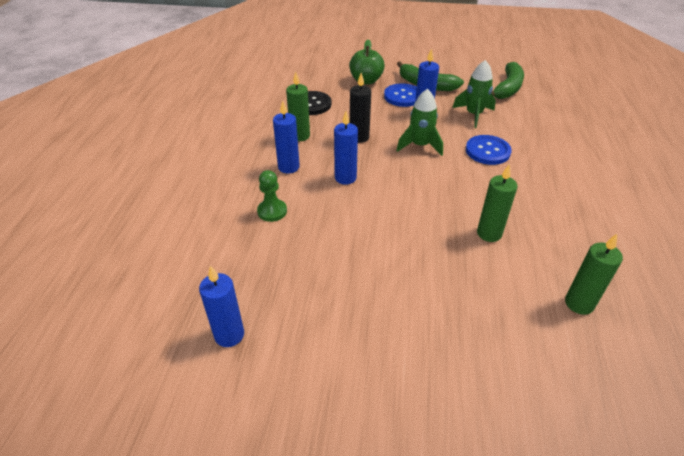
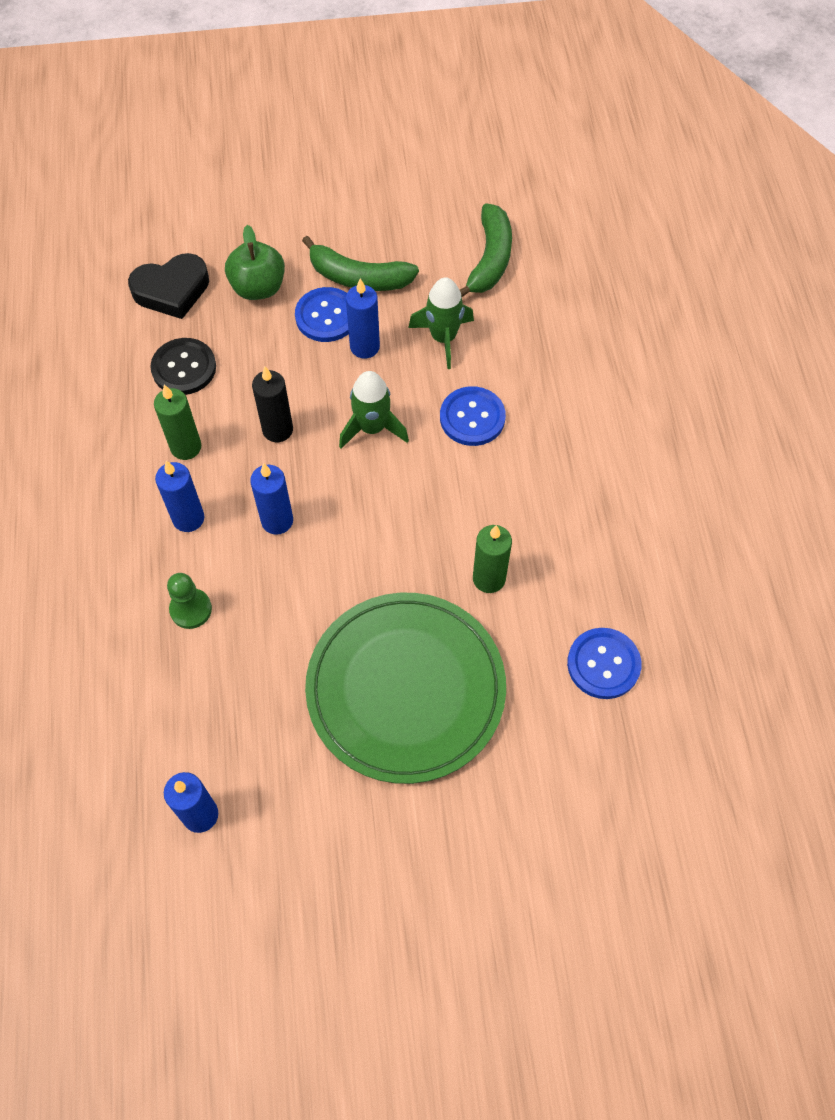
camera: 15 degrees left, 20 degrees up
green candle [565,234,623,315] -> blue button [567,628,641,699]
none -> black heart [128,253,209,319]
none -> green plate [305,593,506,784]

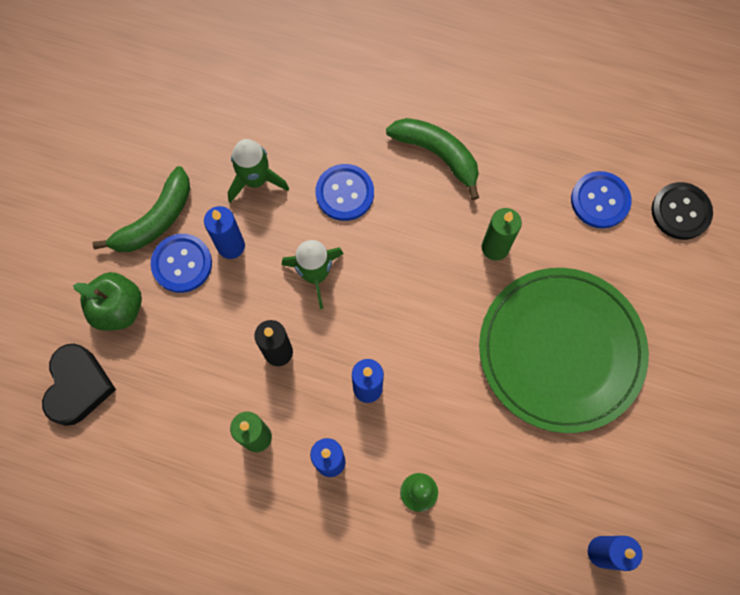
camera: 65 degrees left, 10 degrees up
black button [150,338,216,395] -> black button moved to [652,182,713,240]
green banana [460,203,512,297] -> green banana moved to [386,118,479,200]

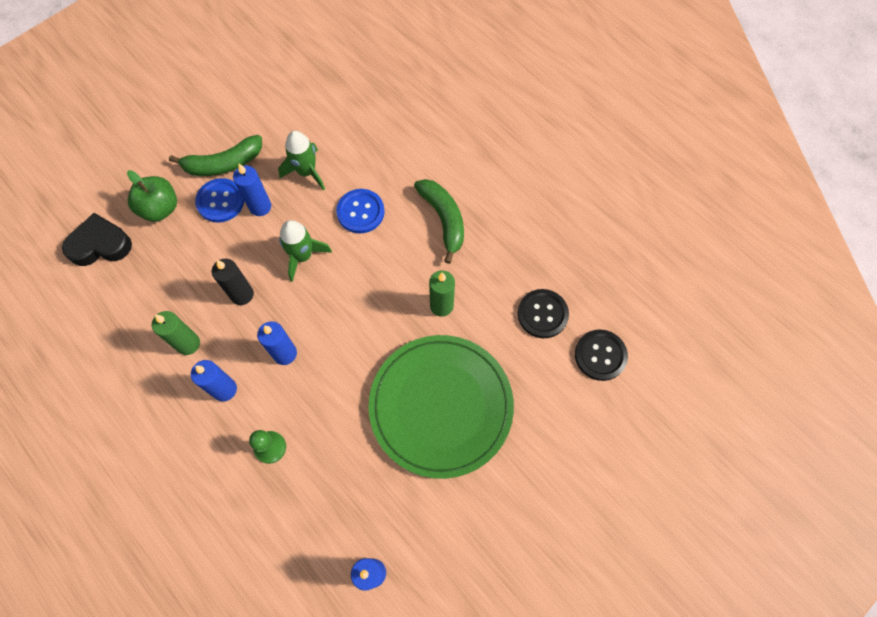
camera: 30 degrees right, 5 degrees down
black heart [42,344,116,426] -> black heart turned 135 degrees counterclockwise [62,213,132,266]
blue button [571,171,632,229] -> black button [518,289,569,338]

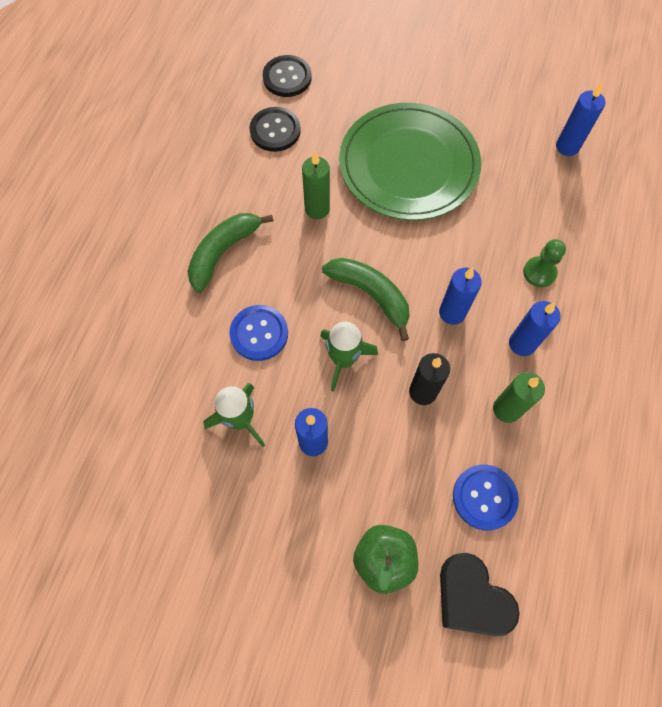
camera: 120 degrees left, 0 degrees up
green banana [169,135,262,176] -> green banana moved to [322,258,410,341]
blue button [195,178,244,223] -> blue button moved to [453,465,519,530]

